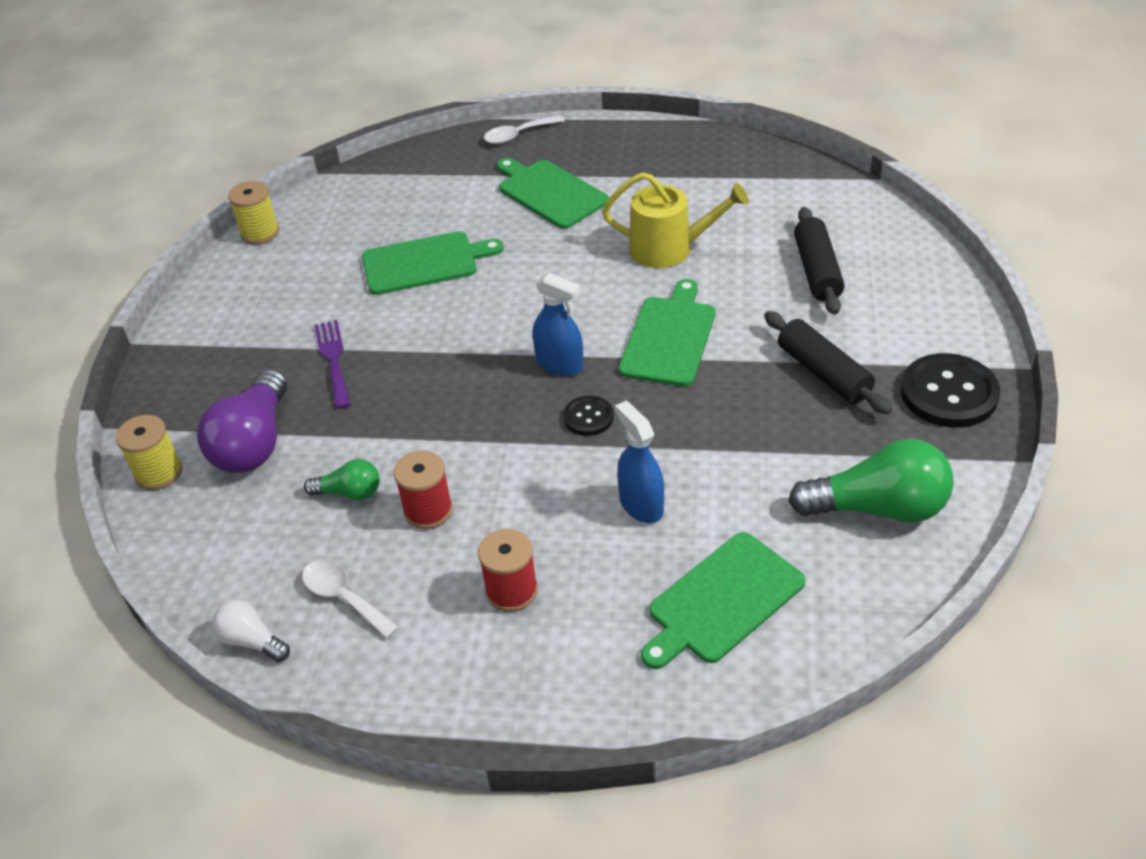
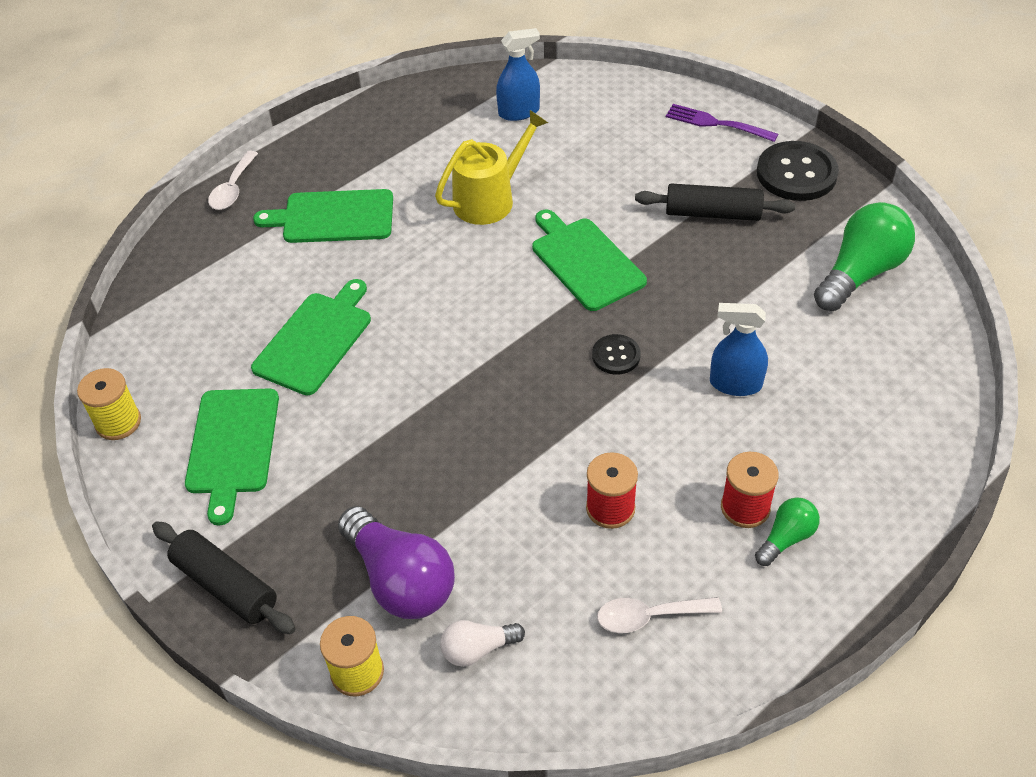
camera: 50 degrees left, 5 degrees up
white light bulb [212,600,290,662] -> white light bulb moved to [440,620,525,667]
green light bulb [304,459,379,500] -> green light bulb moved to [755,497,820,566]
purple fork [314,320,351,409] -> purple fork moved to [666,104,778,142]
blue spray bottle [533,273,583,376] -> blue spray bottle moved to [496,28,540,121]
green cutting board [641,532,806,669] -> green cutting board moved to [185,388,279,525]
black rolling pin [794,207,845,315] -> black rolling pin moved to [152,521,296,634]

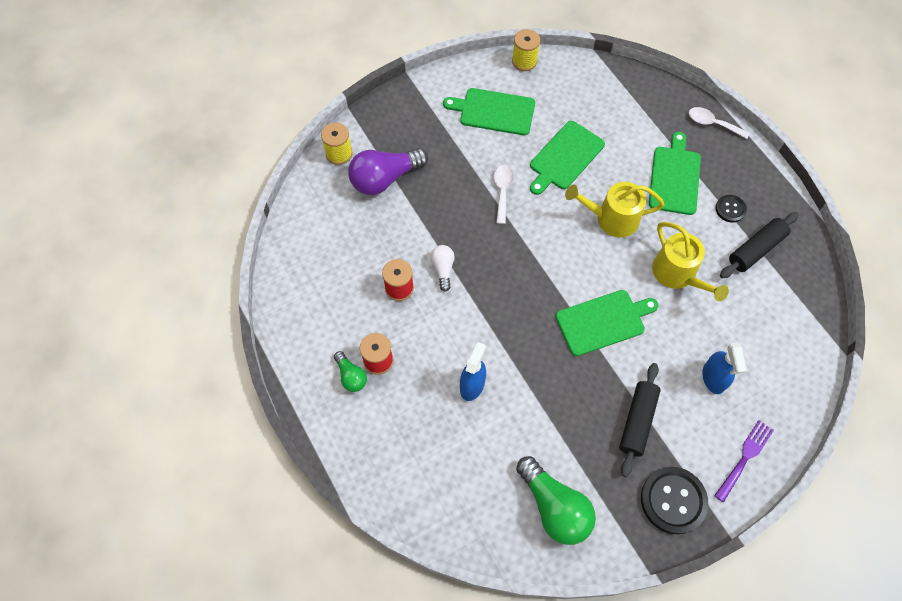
camera: 100 degrees right, 15 degrees up
black rolling pin [152,521,296,634] -> black rolling pin moved to [720,212,799,279]
green cutting board [251,279,371,395] -> green cutting board turned 90 degrees clockwise [530,121,605,195]
white light bulb [440,620,525,667] -> white light bulb moved to [430,245,455,292]
blue spray bottle [496,28,540,121] -> blue spray bottle moved to [702,343,747,394]
black button [592,334,641,375] -> black button moved to [716,195,747,222]
white spoon [597,597,722,633] -> white spoon moved to [494,165,514,224]
none -> yellow watering can [565,182,665,237]

